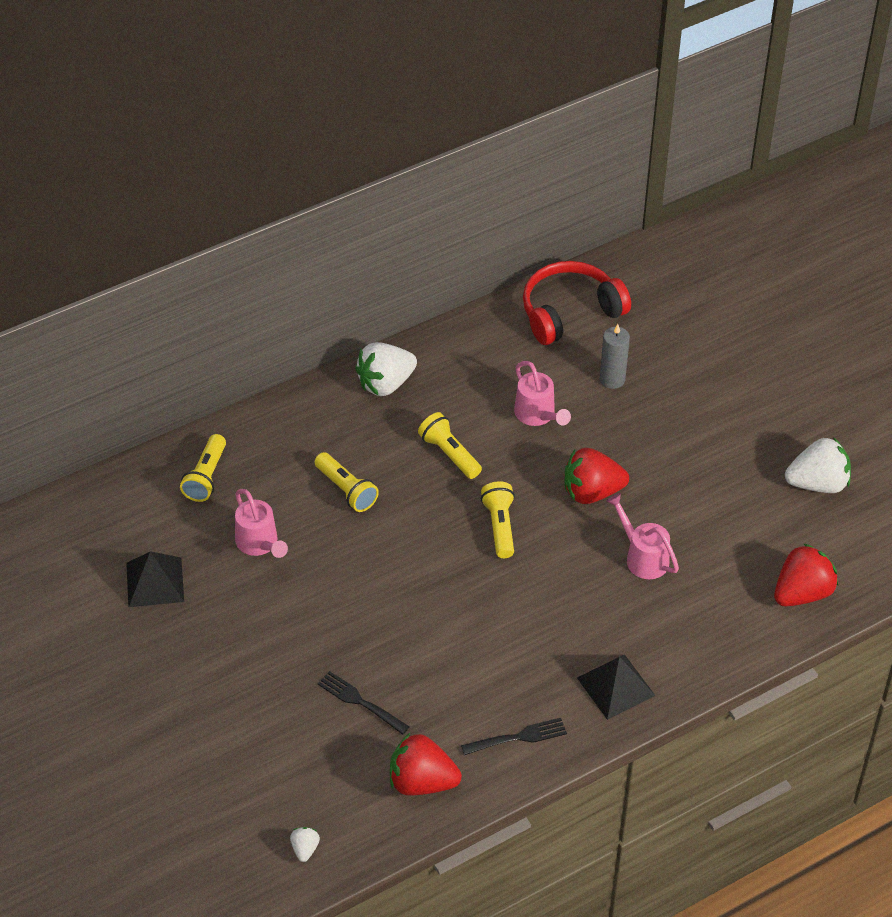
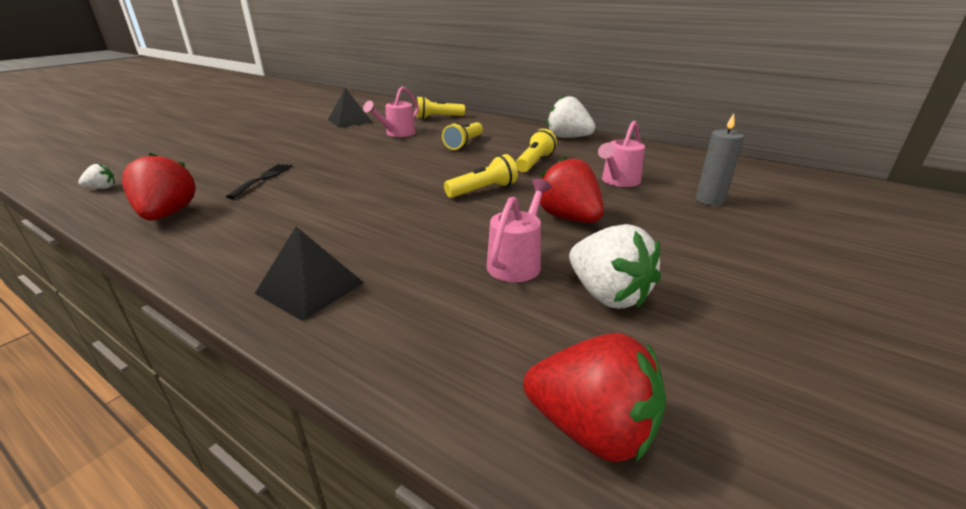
camera: 65 degrees right, 20 degrees down
black fork [461,718,567,755] -> none
red headphones [523,261,631,345] -> none
white strawberry [785,437,851,493] -> white strawberry moved to [569,224,661,309]

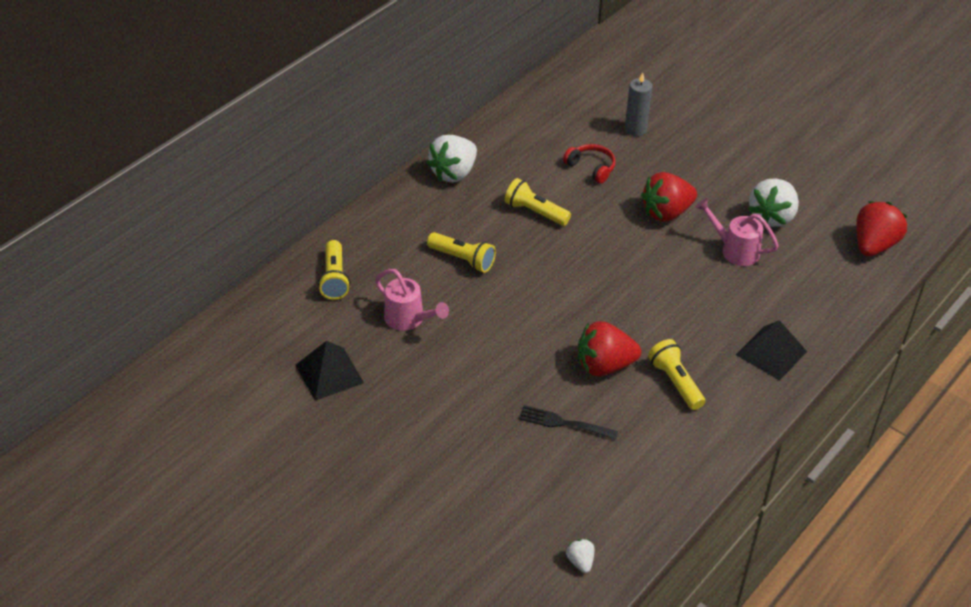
camera: 85 degrees left, 15 degrees up
red strawberry [122,153,196,220] -> red strawberry moved to [578,321,641,376]
yellow flashlight [444,154,518,198] -> yellow flashlight moved to [648,339,705,410]
white strawberry [569,224,661,309] -> white strawberry turned 150 degrees clockwise [748,178,799,227]
pink watering can [598,121,645,187] -> red headphones [563,144,615,184]

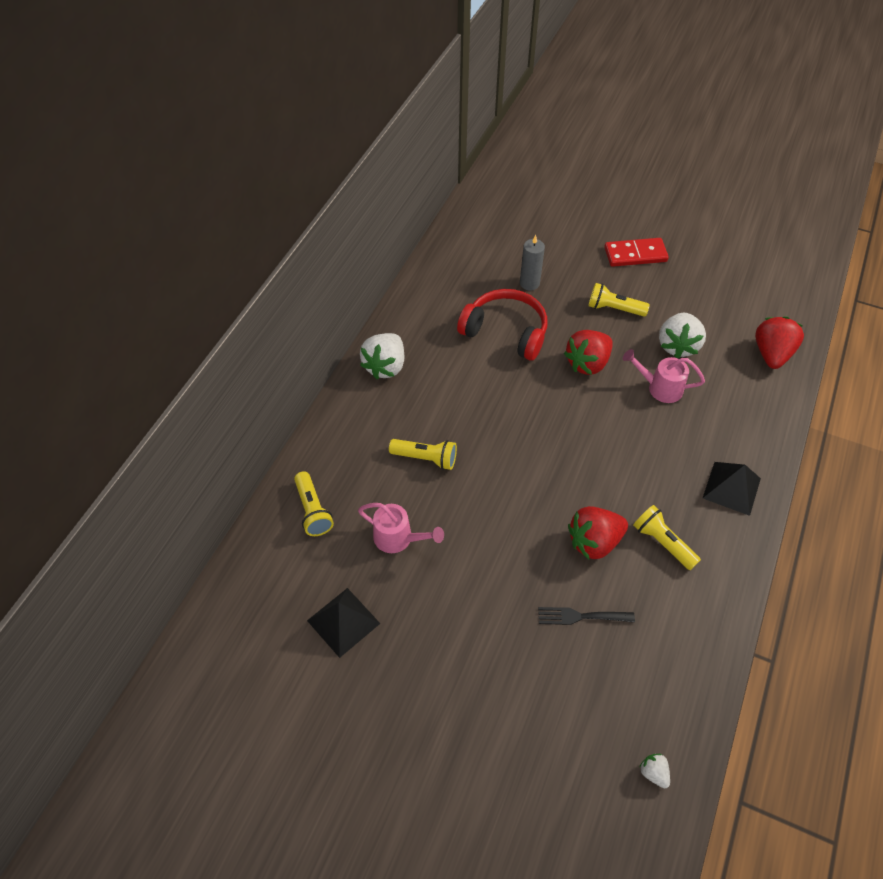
camera: 15 degrees left, 10 degrees up
yellow flashlight [504,178,571,226] -> yellow flashlight moved to [588,283,650,316]
red headphones [563,144,615,184] -> red headphones [457,289,547,361], size x1.88
none -> red domino [604,238,669,267]

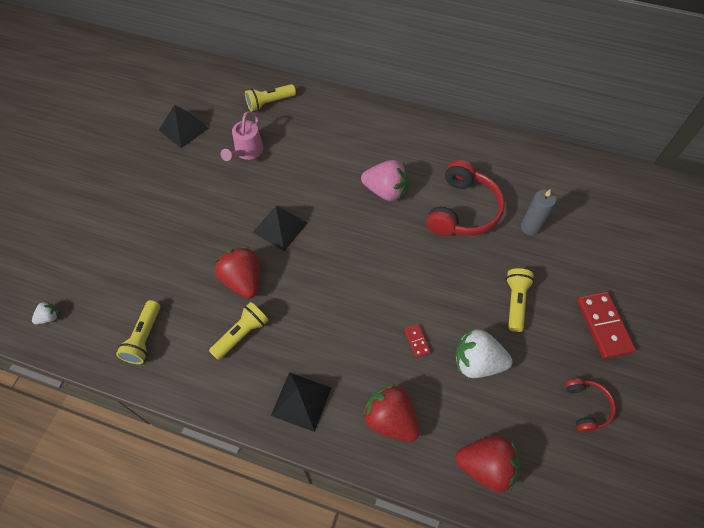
camera: 85 degrees right, 5 degrees up
white strawberry [360,333,404,379] -> none
yellow flashlight [389,439,457,470] -> yellow flashlight moved to [116,300,160,364]
black fork [538,607,635,625] -> none
red strawberry [564,330,613,375] -> red strawberry moved to [363,384,420,442]
pink watering can [623,349,705,403] -> red domino [404,324,431,358]
none -> black pyramid [253,205,308,251]
none -> pink strawberry [361,160,408,201]
none -> red headphones [565,379,616,432]

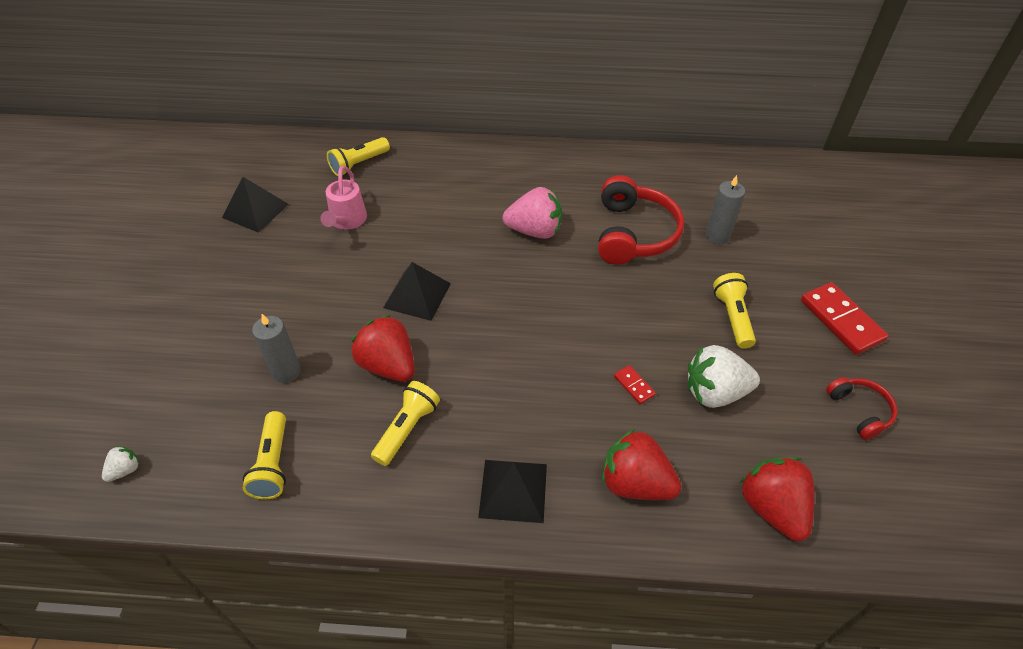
camera: 15 degrees left, 10 degrees down
red strawberry [455,435,520,492] -> red strawberry turned 105 degrees counterclockwise [740,457,814,541]
none -> grey candle [252,314,301,383]

